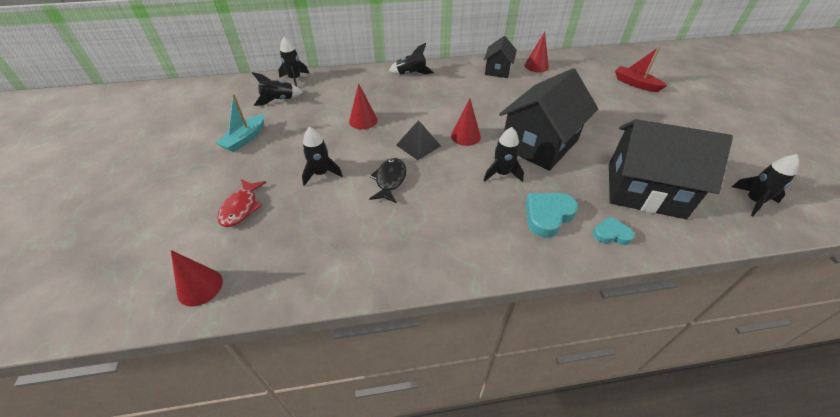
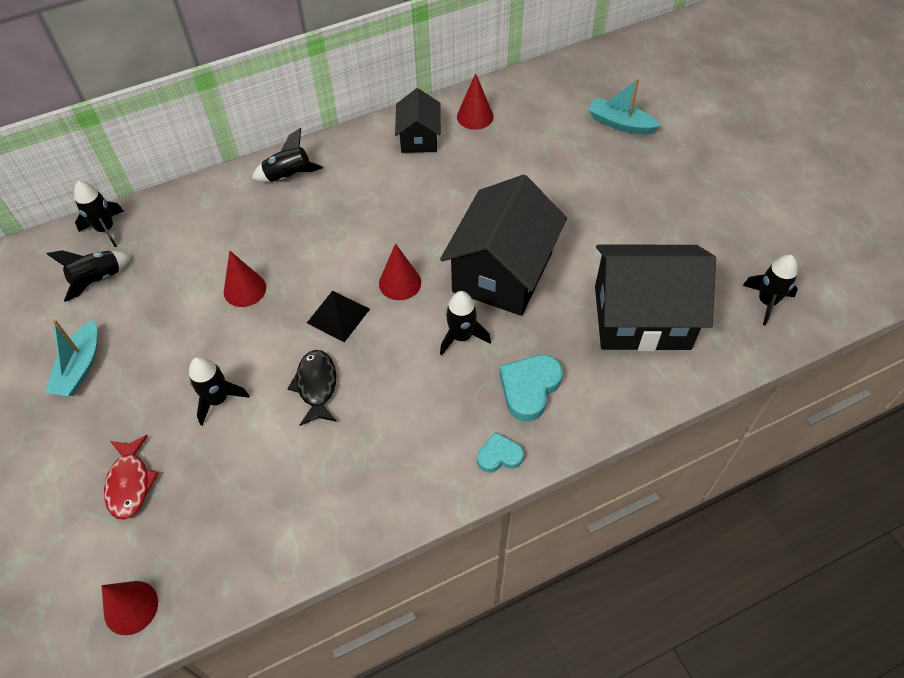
camera: 15 degrees left, 10 degrees up
turquoise heart [593,216,634,245] -> turquoise heart moved to [477,432,524,473]
red boat [615,47,667,92] -> turquoise boat [588,78,660,134]

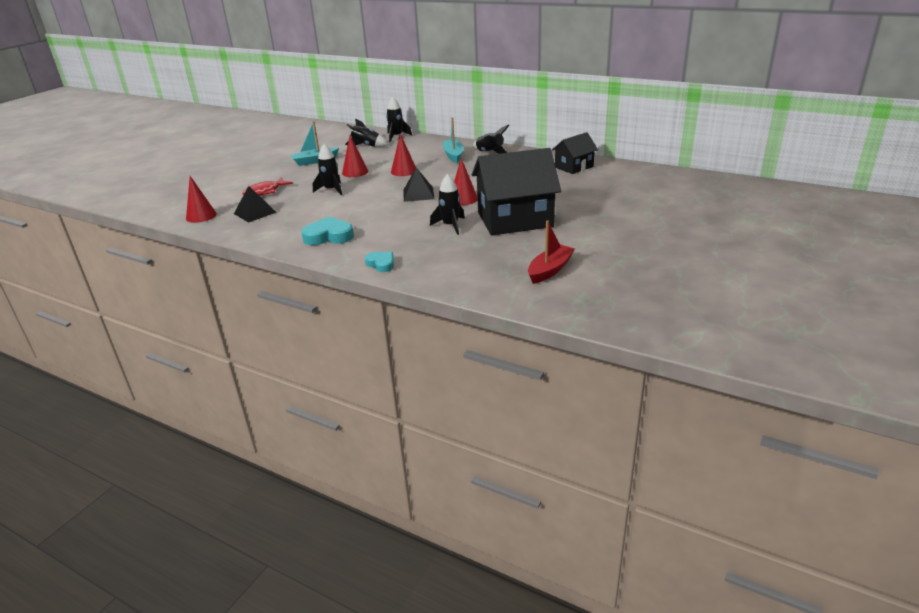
camera: 55 degrees right, 25 degrees down
black fish [287,350,337,426] -> none
red cone [457,73,494,130] -> red cone moved to [342,136,368,177]
turquoise heart [499,355,563,422] -> turquoise heart moved to [301,217,354,245]
turquoise boat [588,78,660,134] -> turquoise boat moved to [443,117,464,163]
black house [595,245,716,351] -> red boat [528,220,575,284]
black rocket [742,255,798,325] -> none
none -> black pyramid [234,186,277,223]

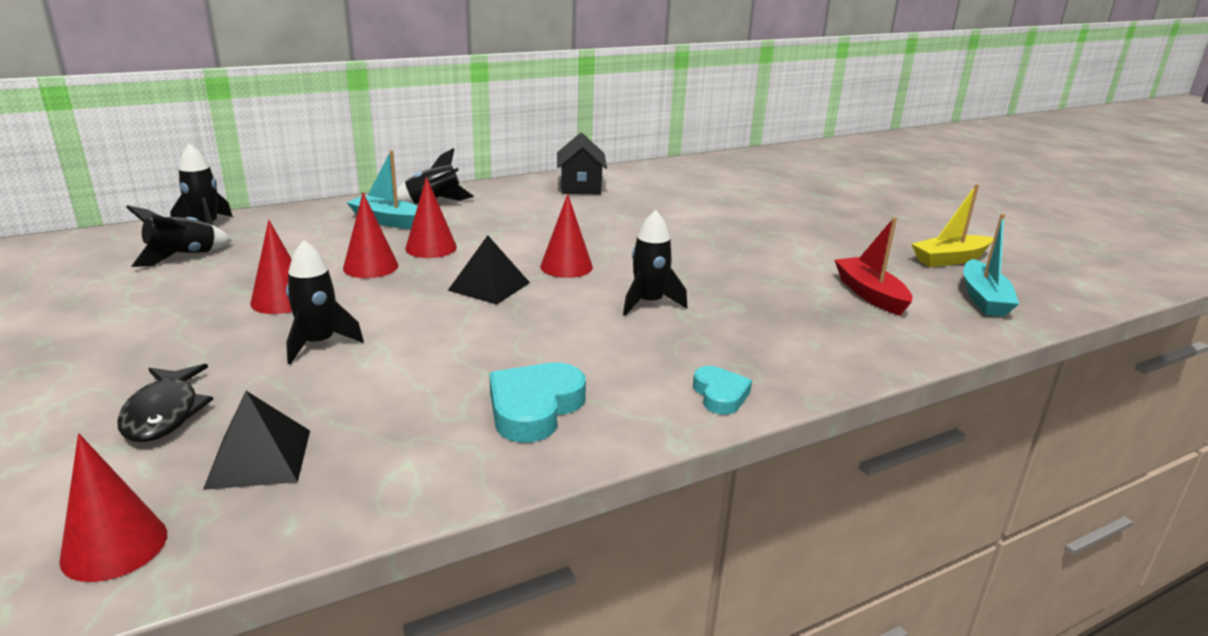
camera: 60 degrees left, 5 degrees down
red fish [242,178,293,196] -> black fish [117,364,213,442]
turquoise boat [290,121,339,166] -> turquoise boat moved to [964,214,1019,317]
turquoise heart [365,252,394,272] -> turquoise heart turned 90 degrees clockwise [693,366,752,414]
black house [472,148,561,235] -> none
none -> red cone [405,177,457,258]
none -> yellow boat [912,184,994,267]

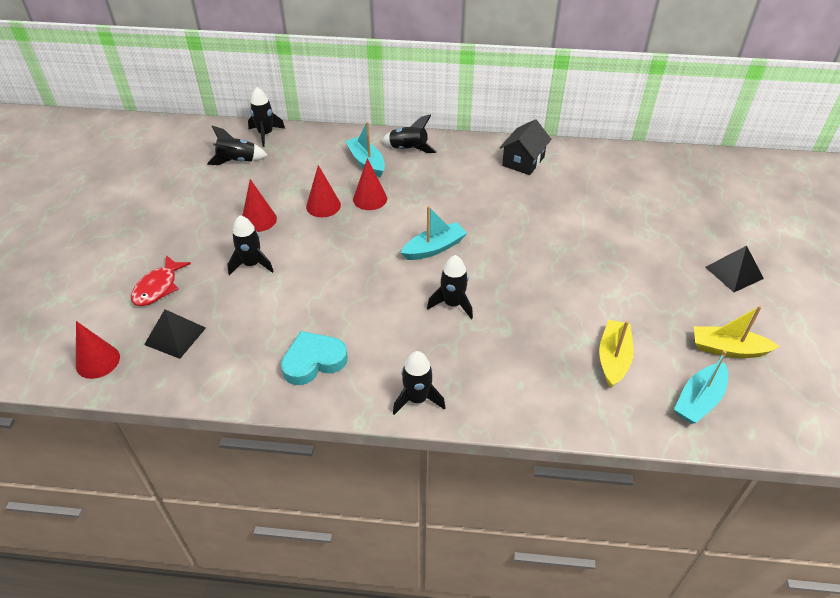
camera: 35 degrees right, 20 degrees up
black fish [117,364,213,442] -> red fish [131,255,191,306]
black pyramid [448,235,530,305] -> black pyramid moved to [705,246,764,292]
red cone [540,194,593,278] -> turquoise boat [401,206,467,260]
turquoise heart [693,366,752,414] -> black rocket [393,351,446,415]
red boat [835,217,912,316] -> yellow boat [599,320,634,387]

